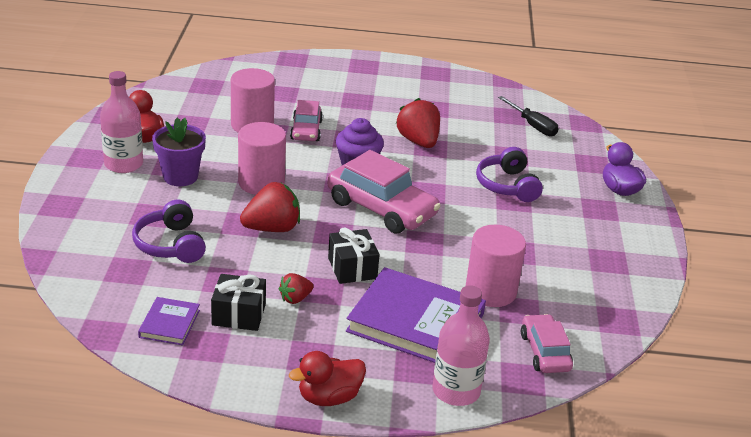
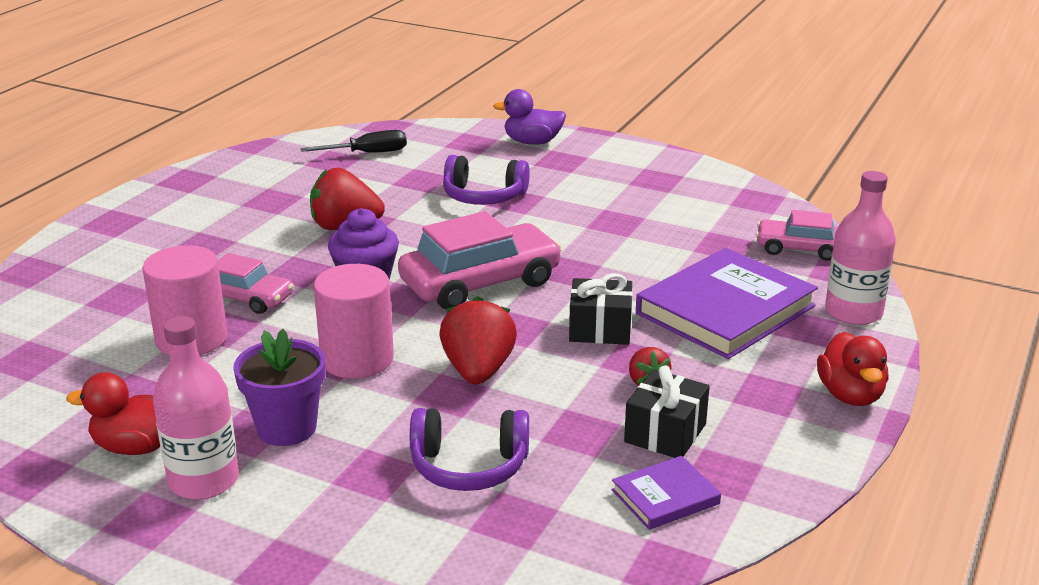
camera: 65 degrees left, 5 degrees down
purple book [138,297,200,345] -> purple book turned 60 degrees counterclockwise [611,455,721,530]
pink cylinder [466,225,526,307] -> none

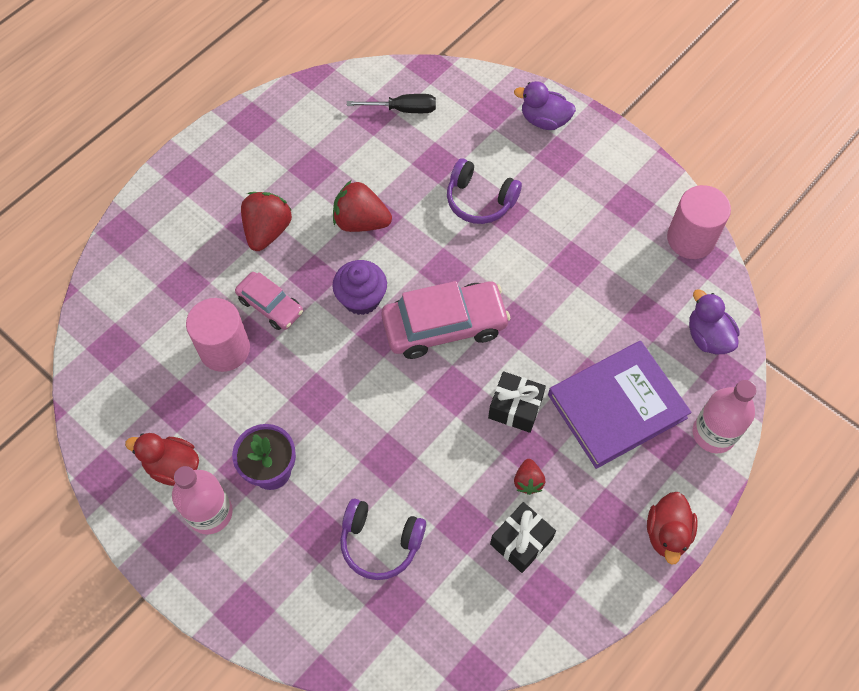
camera: 15 degrees right, 35 degrees up
pink cylinder [314,264,394,379] -> pink cylinder moved to [667,185,731,259]
red strawberry [439,296,517,385] -> red strawberry moved to [241,192,292,251]
purple book [611,455,721,530] -> none
pink car [756,210,838,261] -> purple duck [689,289,740,354]

